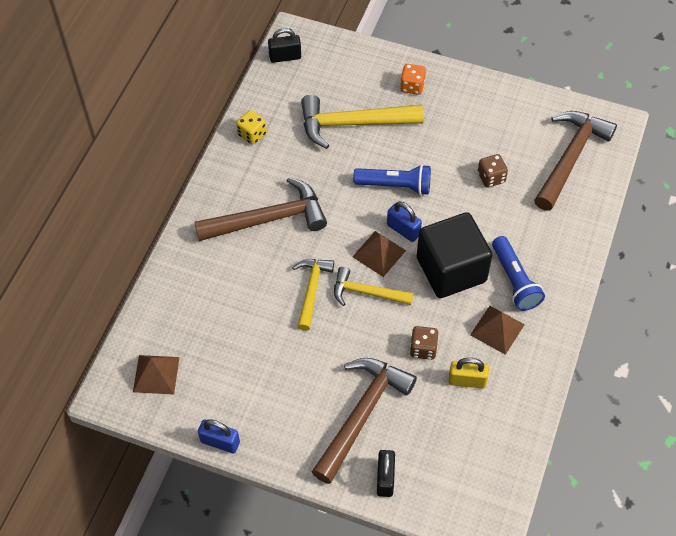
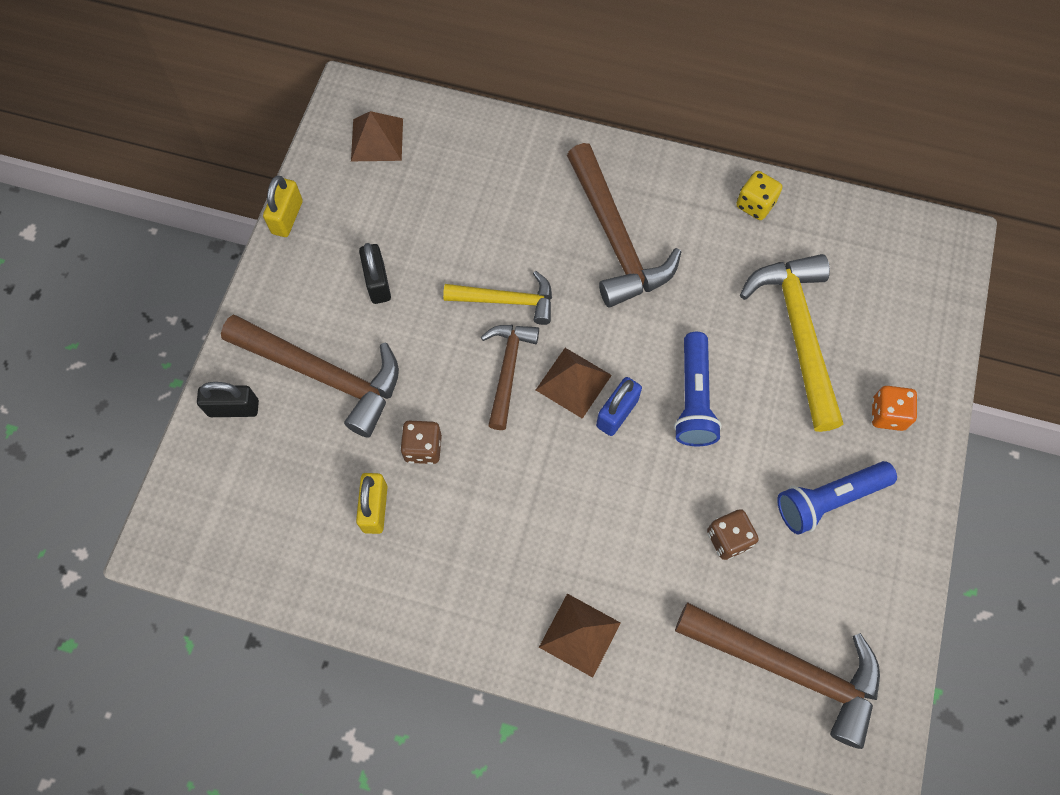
camera: 85 degrees right, 10 degrees up
blue padlock [198,419,240,453] -> yellow padlock [263,176,303,237]
black padlock [268,28,301,63] -> black padlock moved to [359,243,391,304]
yellow hammer [334,267,414,306] -> brown hammer [481,325,539,430]
black cube [417,212,492,298] -> none
brown pyramid [470,306,525,355] -> brown pyramid moved to [539,594,620,678]
blue flashlight [492,236,545,311] -> blue flashlight moved to [777,461,897,535]

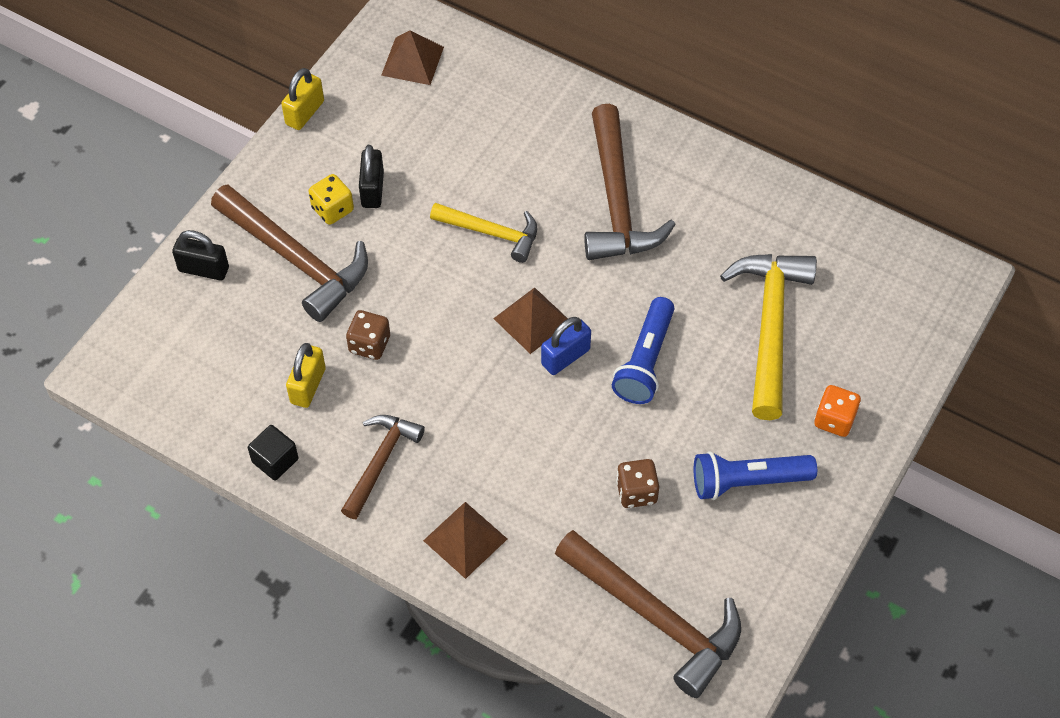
camera: 15 degrees right, 10 degrees down
brown hammer [481,325,539,430] -> brown hammer moved to [341,415,425,519]
yellow dice [736,171,782,220] -> yellow dice moved to [309,174,354,225]
none -> black cube [248,425,298,480]

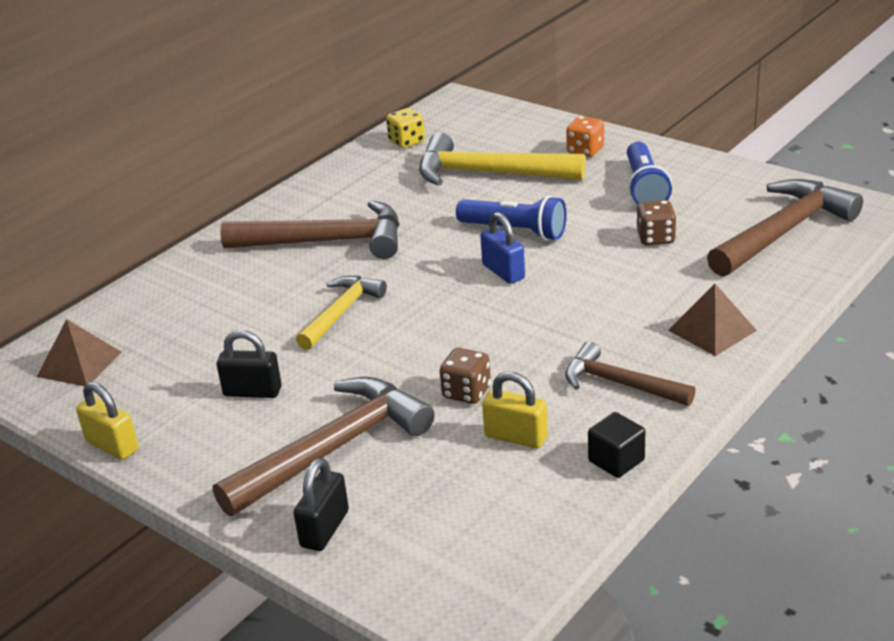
camera: 80 degrees left, 25 degrees down
yellow dice [309,174,354,225] -> yellow dice moved to [386,108,425,148]
brown pyramid [493,287,568,354] -> none

